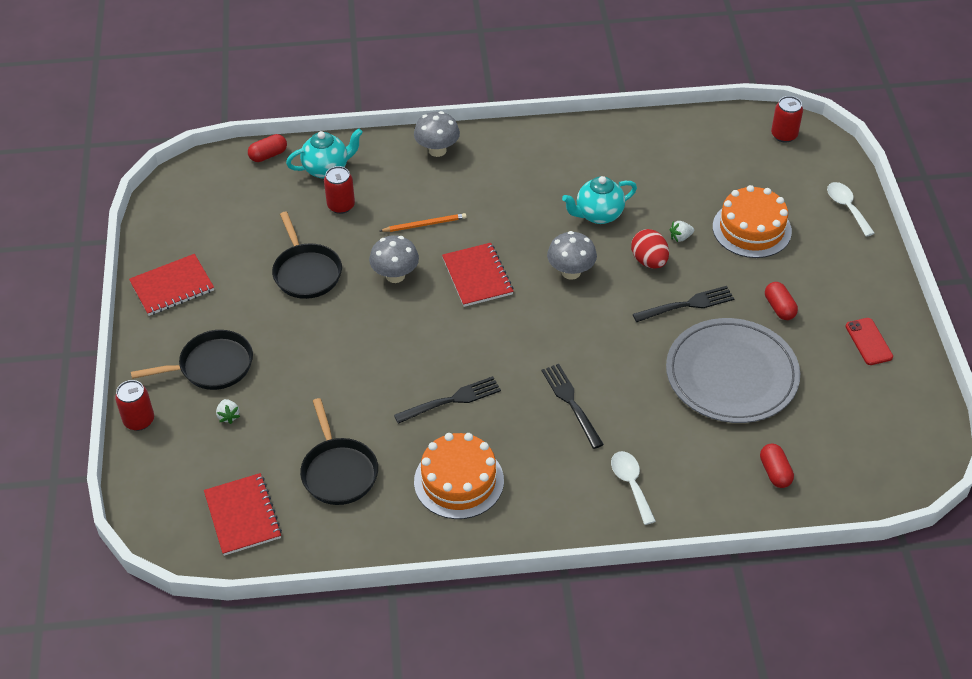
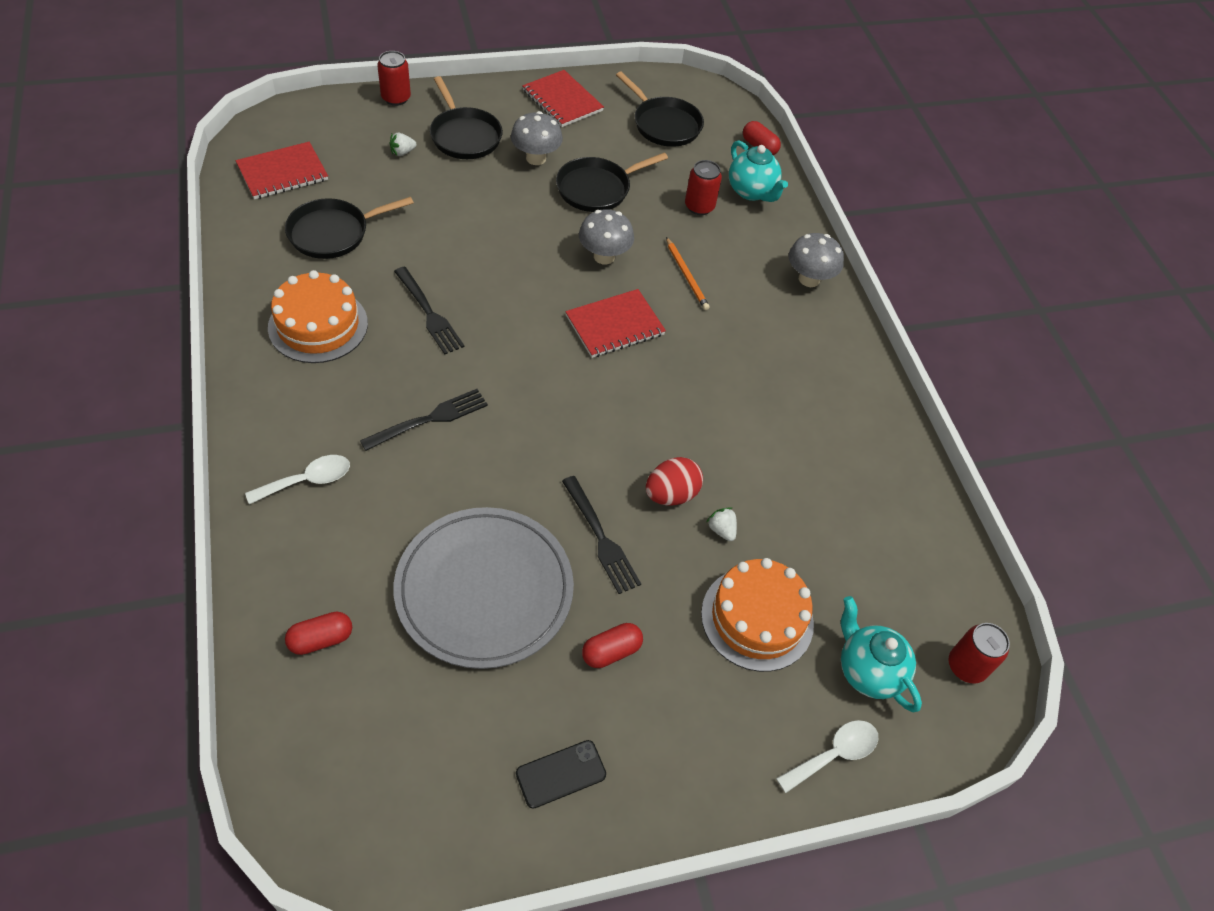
camera: 75 degrees right, 5 degrees up
grey mushroom [547,231,597,280] -> grey mushroom moved to [511,111,563,165]
turquoise teapot [562,176,637,224] -> turquoise teapot moved to [841,596,922,712]
red phone [845,318,893,365] -> black phone [516,740,606,809]
none -> black pan [616,72,704,147]

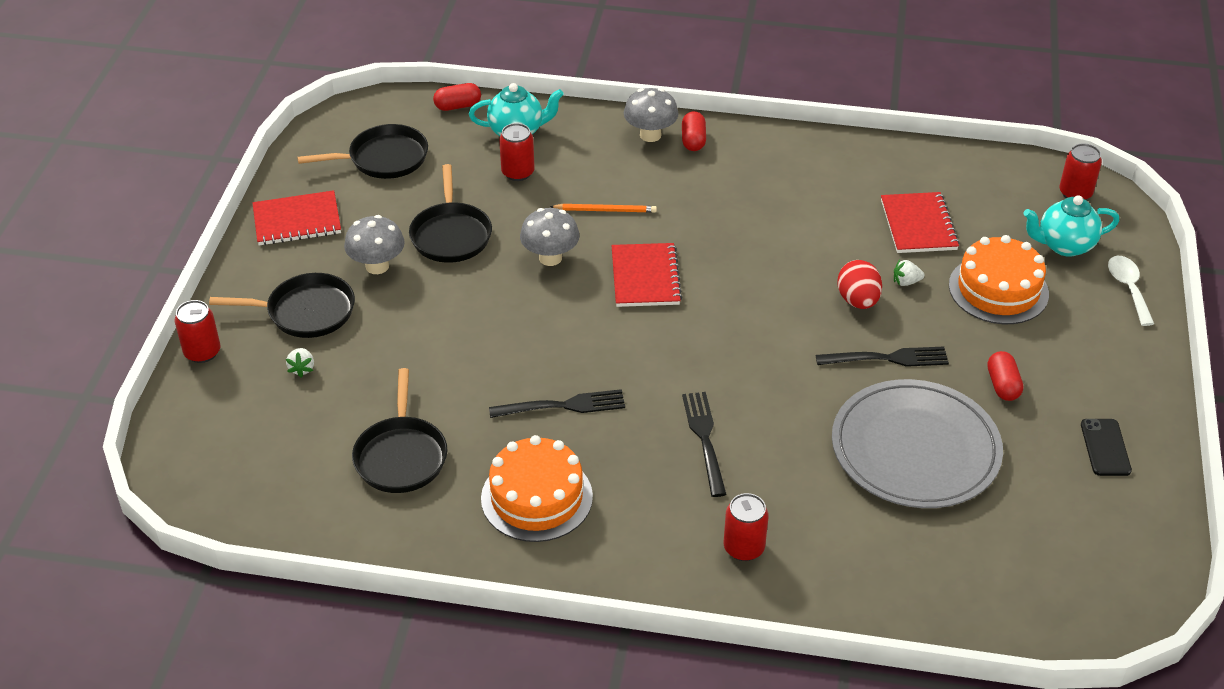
camera: 60 degrees left, 10 degrees down
red notebook [236,142,328,199] -> red notebook moved to [881,192,960,253]
white spoon [245,455,350,504] -> red can [724,493,769,561]
red capsule [285,612,352,655] -> red capsule moved to [682,111,706,151]

